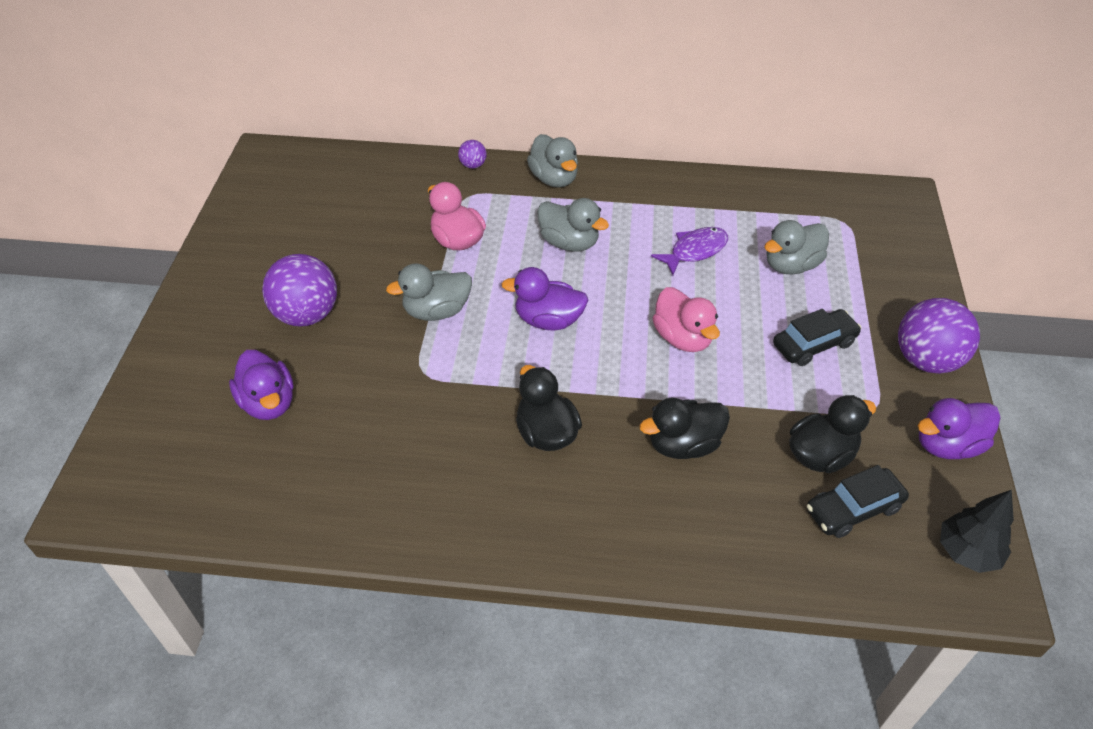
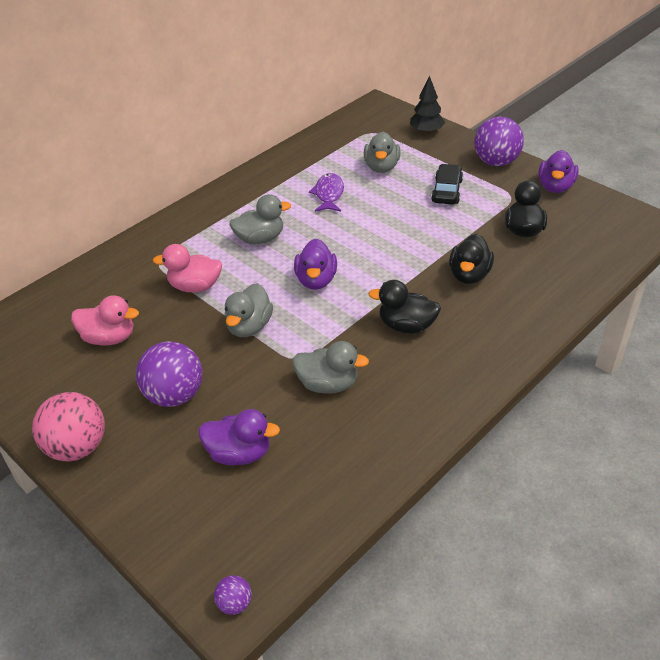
camera: 50 degrees left, 5 degrees down
purple ball [458,140,487,169] -> purple ball moved to [214,575,252,615]
purple duck [501,267,588,331] -> purple duck turned 45 degrees counterclockwise [294,239,337,290]
grey duck [527,134,578,187] -> grey duck moved to [292,341,369,394]
pink duck [652,287,720,352] -> pink duck moved to [71,295,139,345]
black car [807,465,909,538] -> none
black tree [940,490,1014,573] -> black tree moved to [410,76,445,134]
none -> pink ball [32,392,105,461]

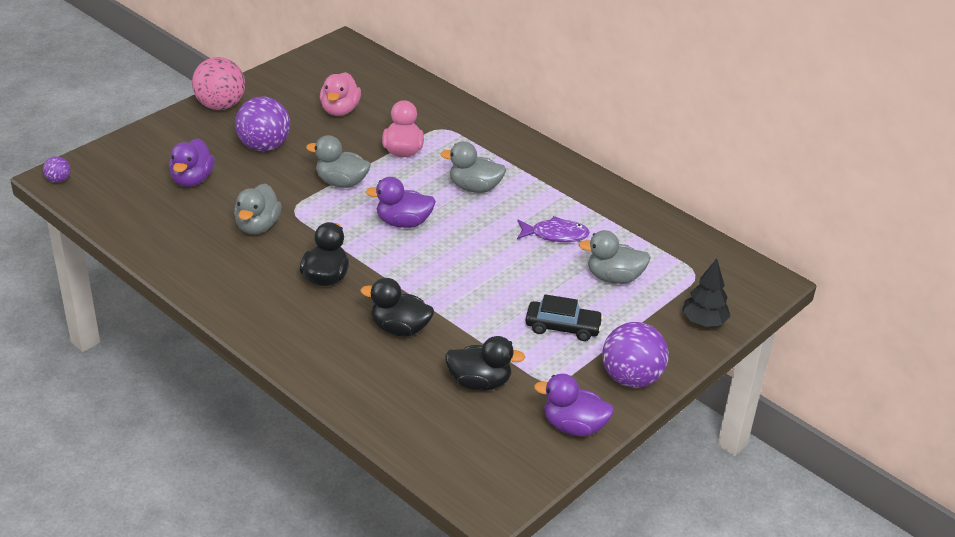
camera: 85 degrees right, 5 degrees down
grey duck [229,194,291,244] -> grey duck turned 120 degrees clockwise [440,141,506,193]

